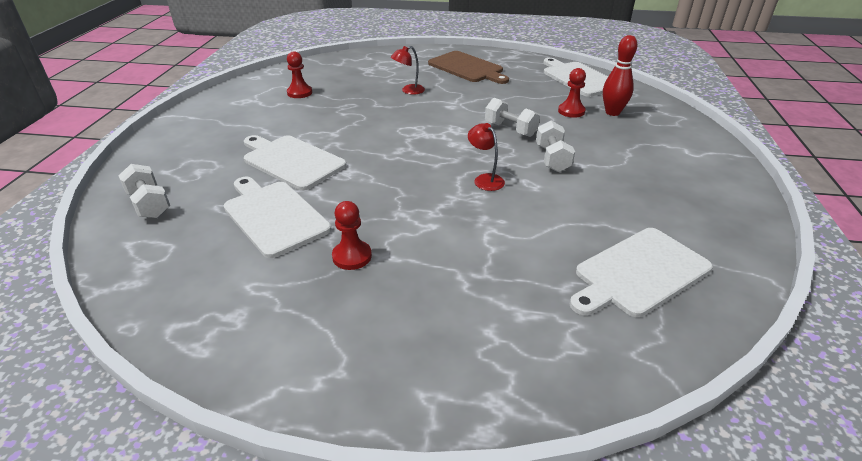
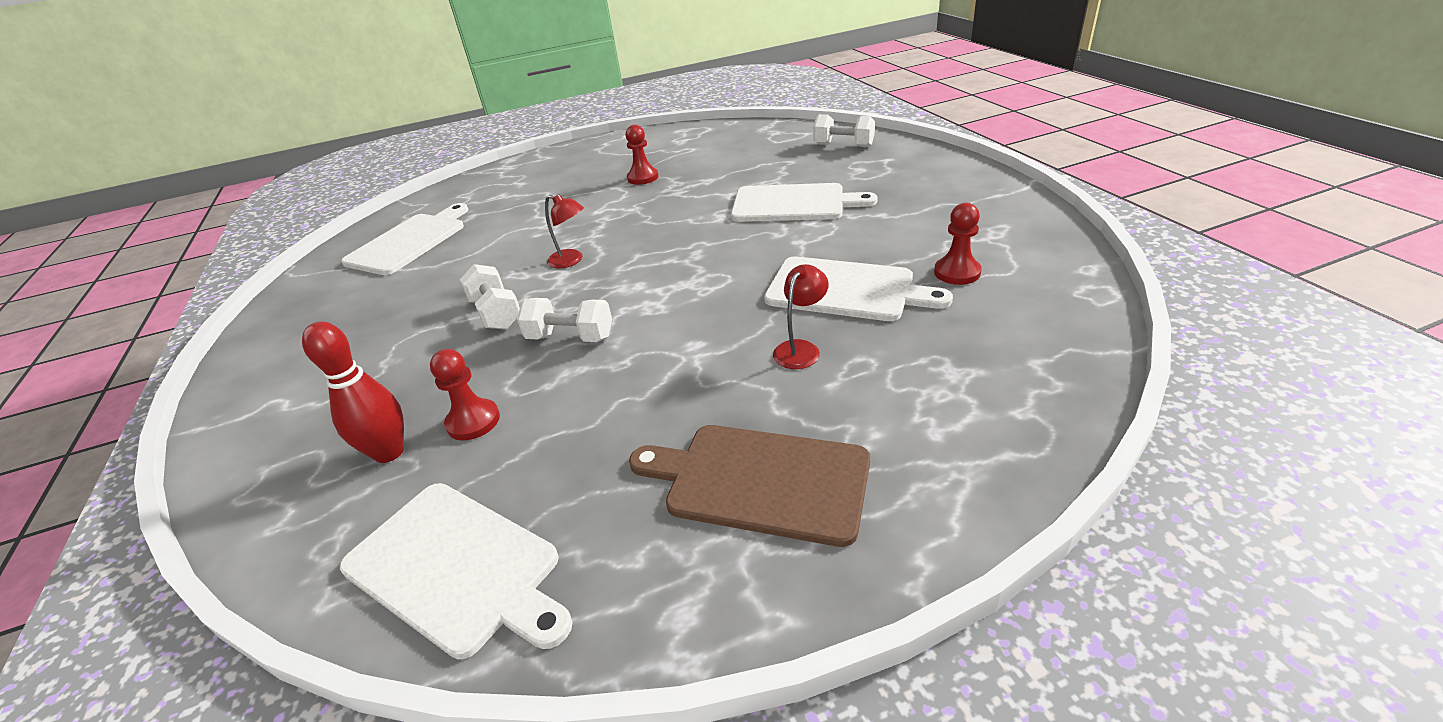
camera: 155 degrees right, 0 degrees up
white cutting board [223,177,332,258] -> white cutting board moved to [764,257,953,321]

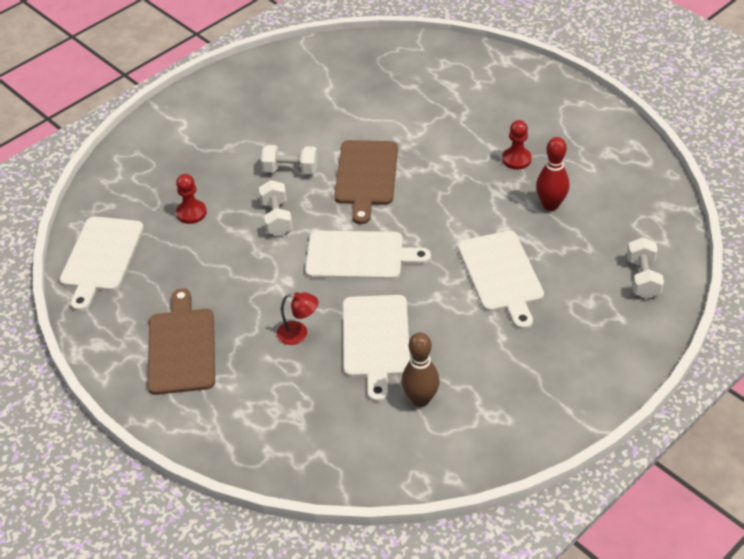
camera: 65 degrees right, 10 degrees up
red bowling pin [302,321,404,463] -> red bowling pin moved to [536,137,569,211]
white cutting board [341,203,469,275] -> white cutting board moved to [305,231,431,280]
white dumbbell [460,264,520,330] -> white dumbbell turned 60 degrees clockwise [261,145,318,174]
red lamp [545,194,584,268] -> brown cutting board [334,140,398,224]
red pawn [934,203,982,285] -> brown bowling pin [402,332,440,407]

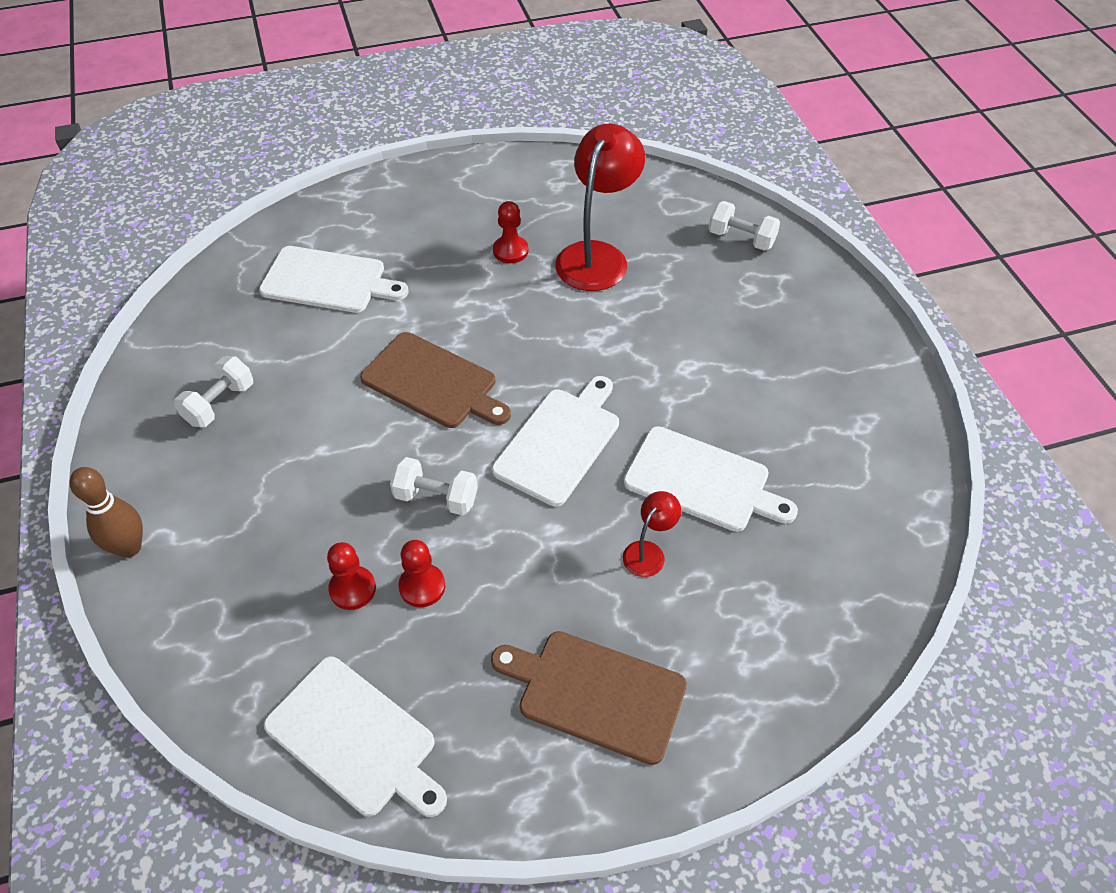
camera: 65 degrees left, 5 degrees up
white dumbbell [261,145,318,174] -> white dumbbell moved to [174,356,253,427]
brown bowling pin [402,332,440,407] -> brown bowling pin moved to [70,467,143,558]
white cutting board [458,231,544,330] -> white cutting board moved to [259,246,409,313]
red bowling pin [536,137,569,211] -> red lamp [555,124,645,291]
none -> red pawn [398,540,445,607]

